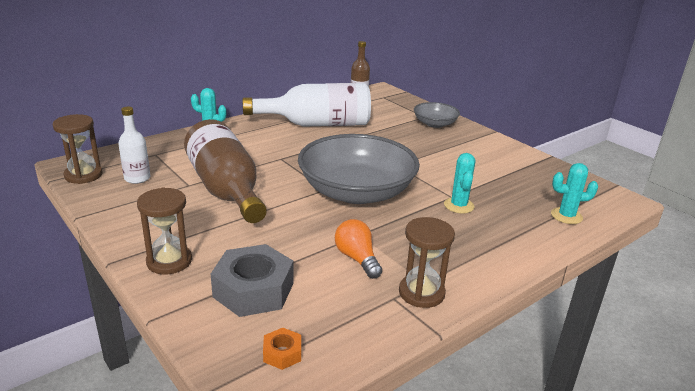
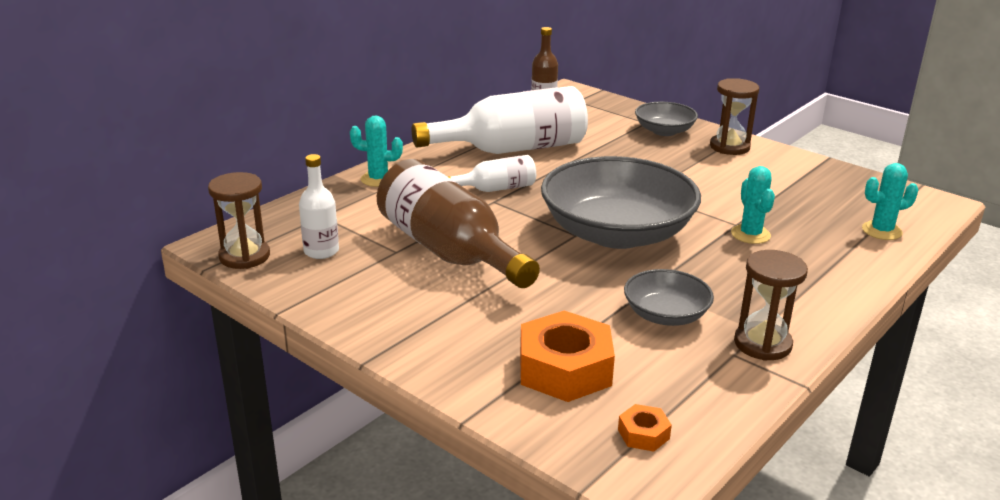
camera: 10 degrees left, 0 degrees up
brown hourglass [137,187,192,274] -> brown hourglass moved to [710,78,759,155]
grey nut [211,244,294,317] -> orange nut [520,311,615,402]
orange light bulb [335,219,382,279] -> grey bowl [624,269,714,326]
none -> white bottle [447,155,536,192]

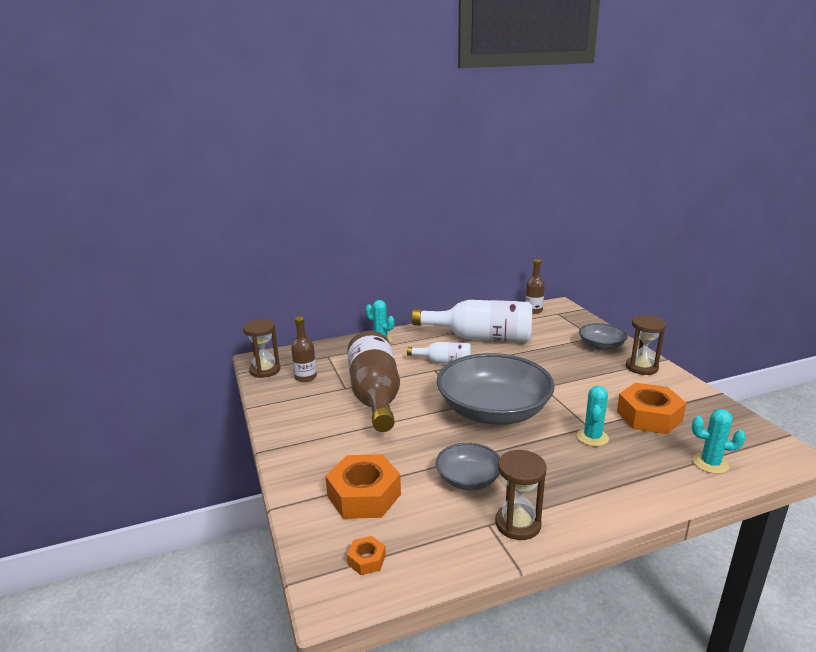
camera: 30 degrees right, 5 degrees down
white bottle [299,154,339,259] -> brown bottle [291,317,317,382]
none -> orange nut [617,383,686,434]

